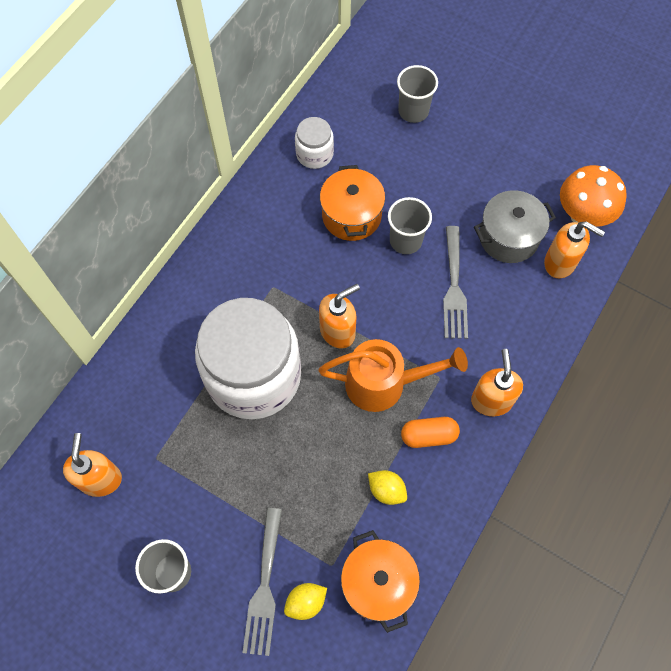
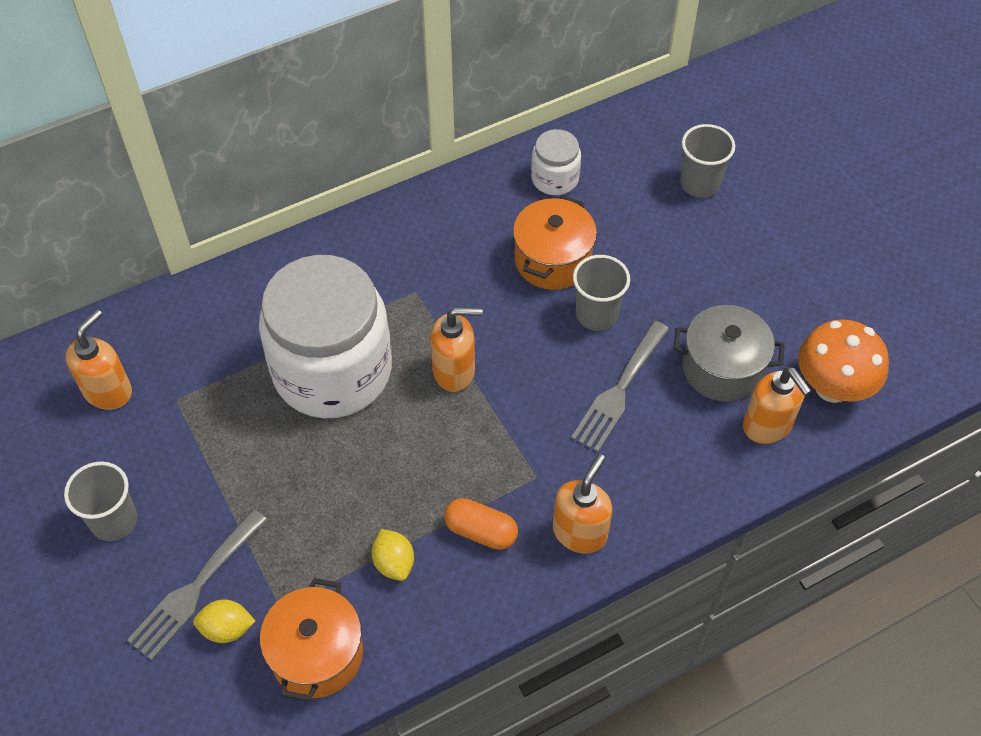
camera: 30 degrees right, 10 degrees down
orange watering can [318,339,468,412] -> none

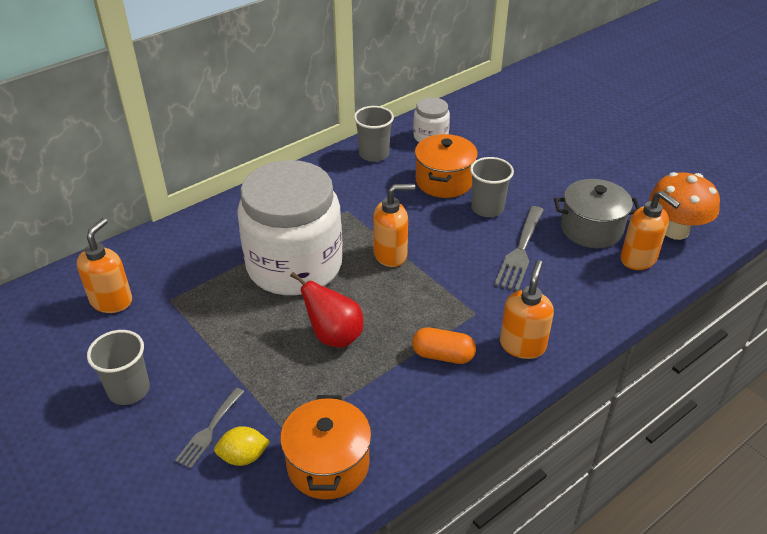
camera: 10 degrees left, 15 degrees down
grey fork [127,509,267,660] -> grey fork [175,388,244,468], size x0.63
yellow lemon [372,529,414,581] -> none
grey cup [680,124,735,198] -> grey cup moved to [354,106,394,162]
none -> red pear [290,272,364,347]

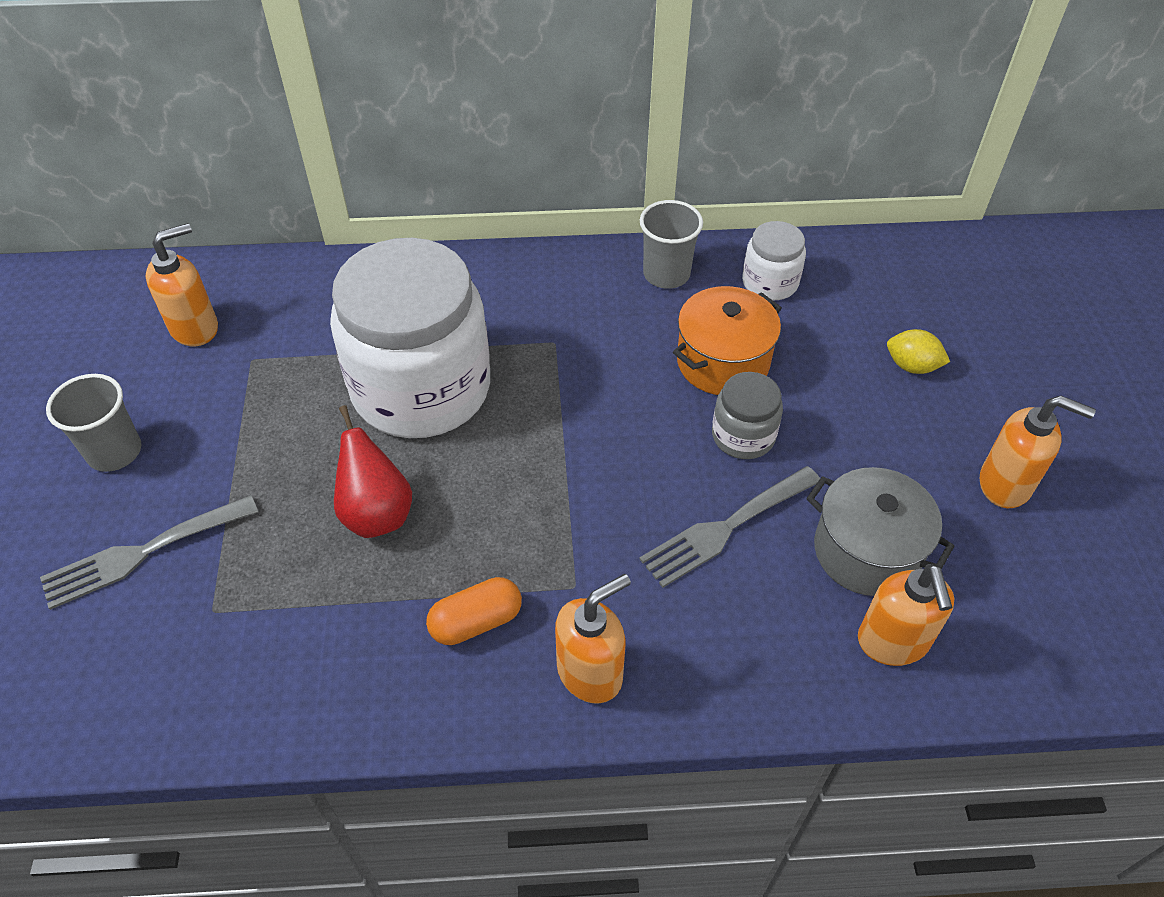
camera: 35 degrees right, 10 degrees up
grey fork [175,388,244,468] -> grey fork [40,495,258,610], size x1.58
yellow lemon [214,426,270,466] -> yellow lemon moved to [887,329,950,374]
orange pot [280,395,371,500] -> none
orange soap dispenser [373,184,415,267] -> orange soap dispenser moved to [980,396,1096,508]
orange capsule [412,327,476,364] -> orange capsule turned 75 degrees counterclockwise [426,577,522,645]
grey cup [470,157,514,217] -> grey jar [712,372,783,459]
orange mushroom [649,172,720,240] -> none

